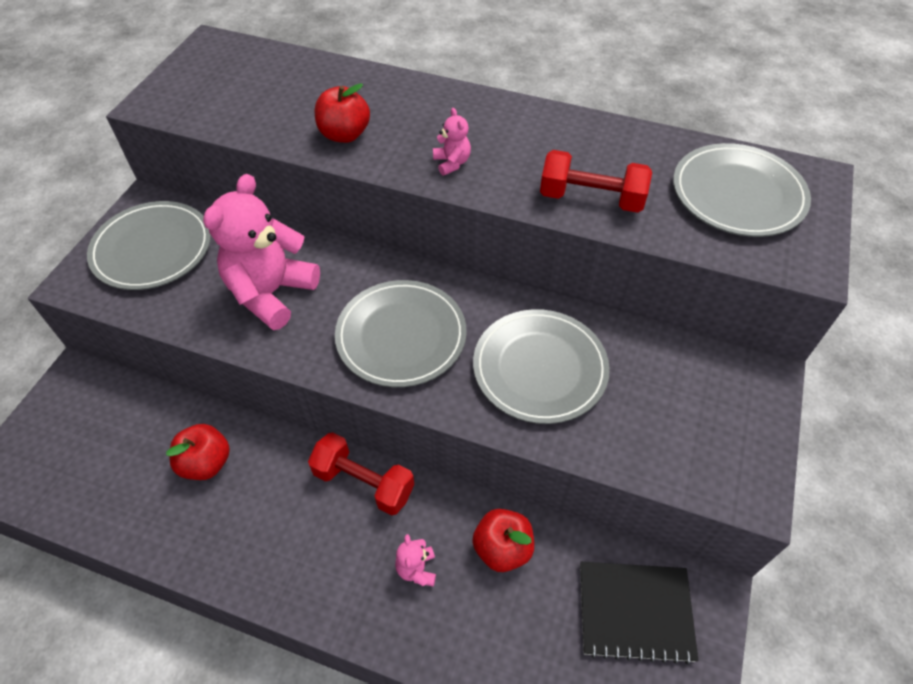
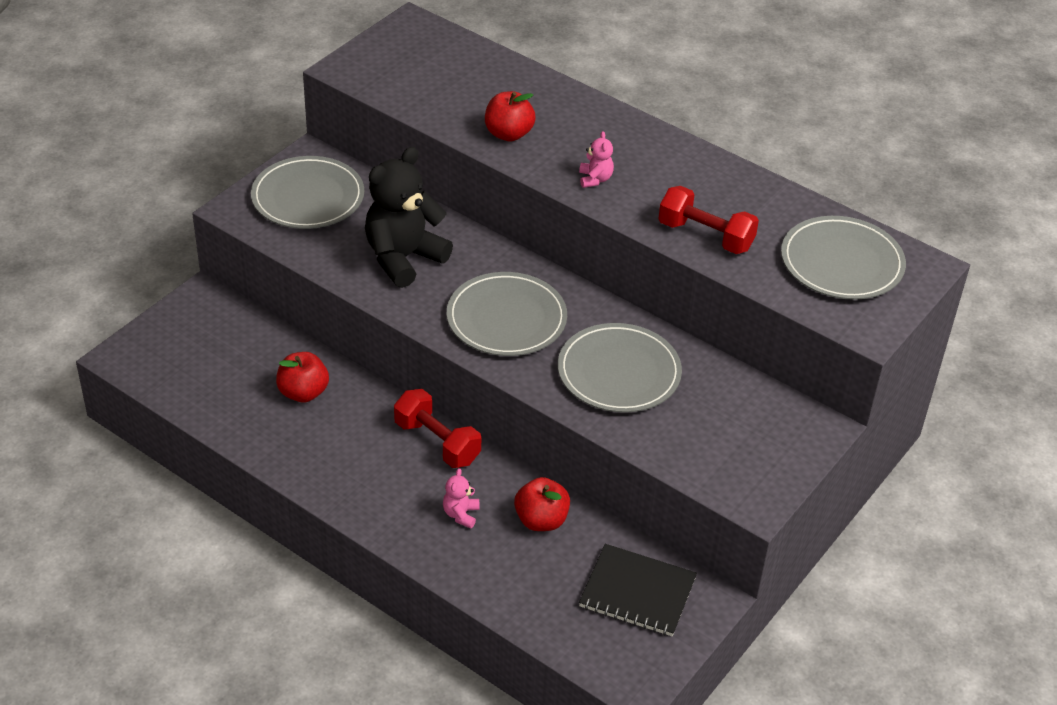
camera: 15 degrees right, 10 degrees down
pink teddy bear [203,174,320,330] -> black teddy bear [365,147,453,288]

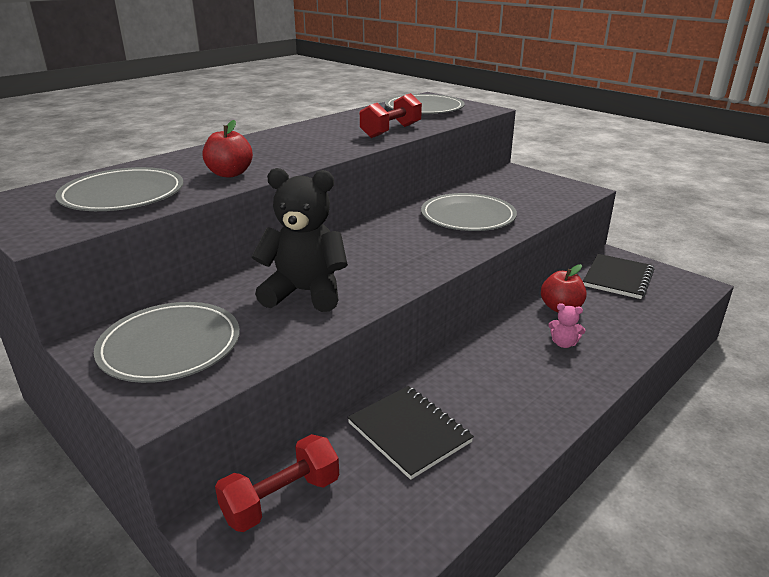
camera: 80 degrees left, 15 degrees down
red apple [276,352,329,402] -> black notebook [347,386,474,480]
black teddy bear [365,147,453,288] -> black teddy bear turned 135 degrees clockwise [252,168,348,312]
red dumbbell [394,389,481,468] -> red dumbbell moved to [215,434,339,532]
grey plate [447,272,567,356] -> grey plate moved to [55,167,184,211]
pink teddy bear [579,131,614,188] -> none

